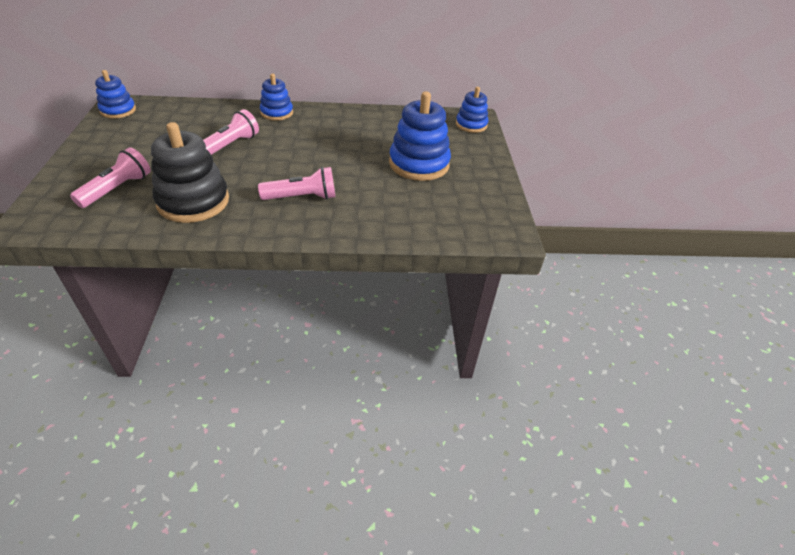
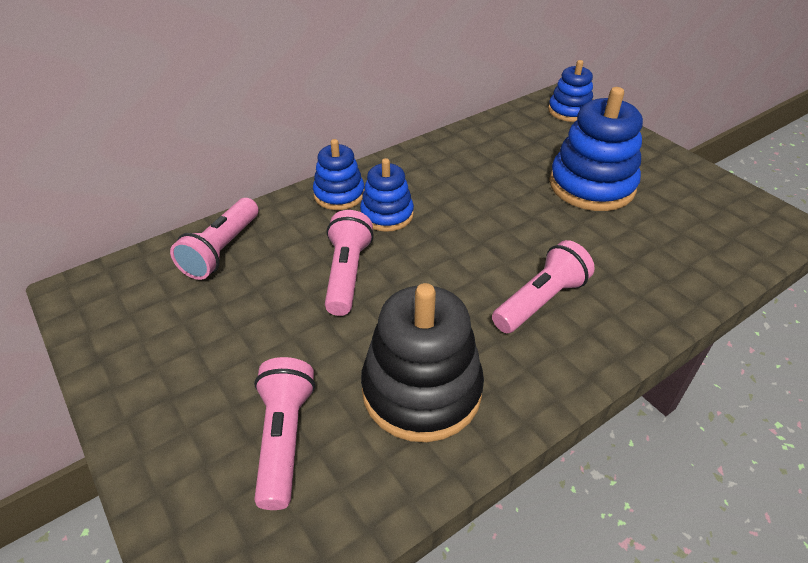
camera: 30 degrees left, 0 degrees up
blue stacking toy [95,70,136,119] -> blue stacking toy moved to [360,158,414,232]
none -> pink flashlight [170,198,259,280]

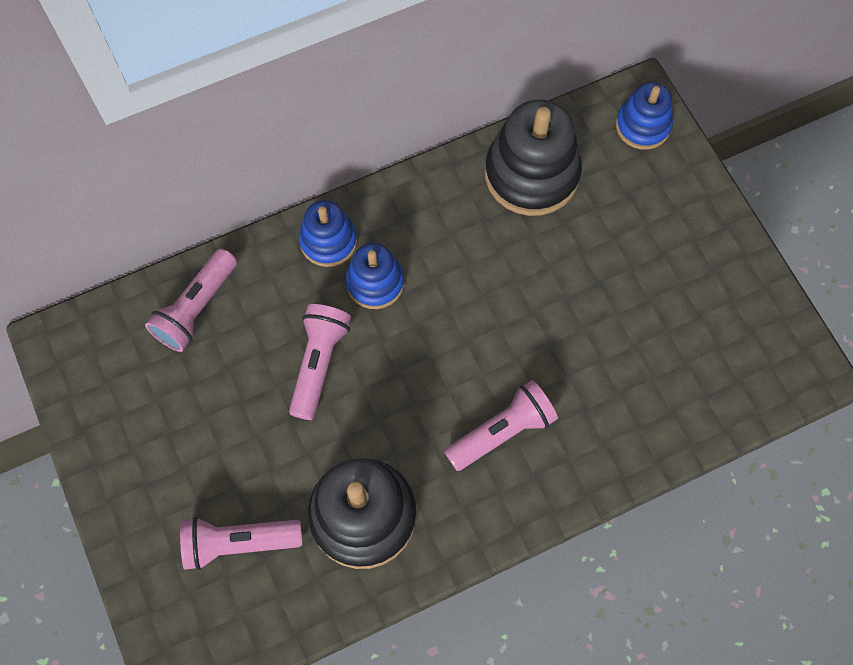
camera: 10 degrees right, 25 degrees up
pink flashlight [254,357,315,510] -> pink flashlight turned 105 degrees counterclockwise [180,517,302,570]
blue stacking toy [549,87,643,211] -> none
none -> black stacking toy [485,99,582,216]

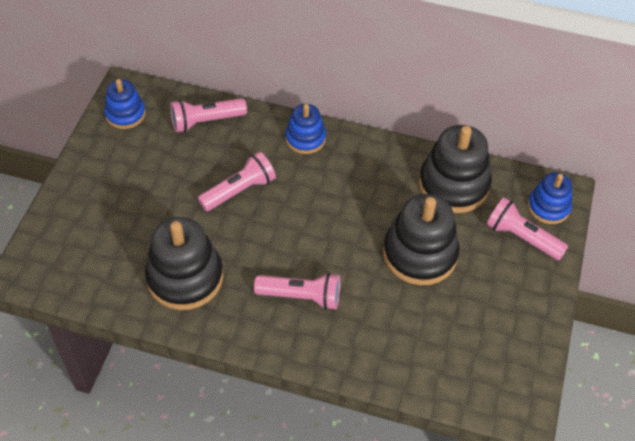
camera: 40 degrees right, 15 degrees down
pink flashlight [180,517,302,570] -> pink flashlight moved to [486,197,569,261]
blue stacking toy [345,243,404,309] -> blue stacking toy moved to [104,79,146,129]
none -> black stacking toy [383,194,460,285]

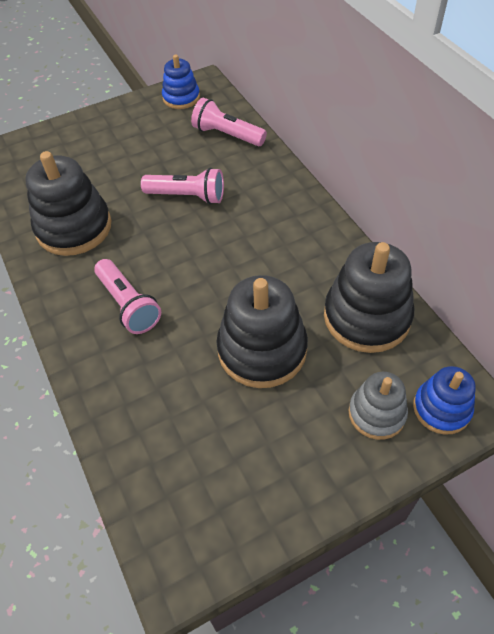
camera: 50 degrees right, 0 degrees up
blue stacking toy [285,104,326,154] -> none
pink flashlight [486,197,569,261] -> grey stacking toy [349,372,408,440]

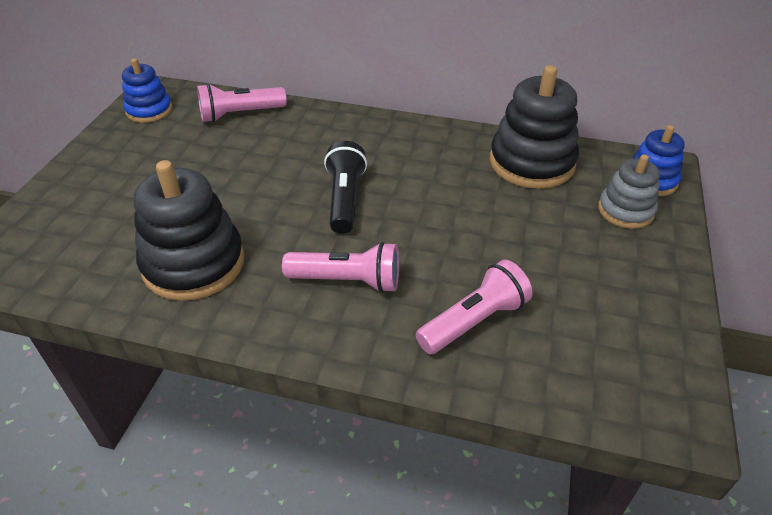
camera: 50 degrees left, 10 degrees down
pink flashlight [141,167,224,204] -> pink flashlight moved to [416,259,533,354]
black stacking toy [216,275,308,388] -> none
none -> black flashlight [324,141,367,234]

